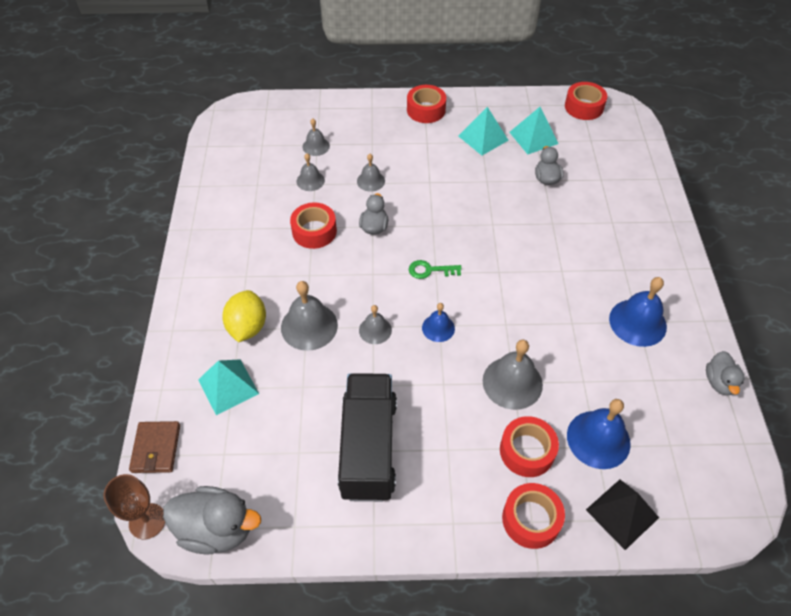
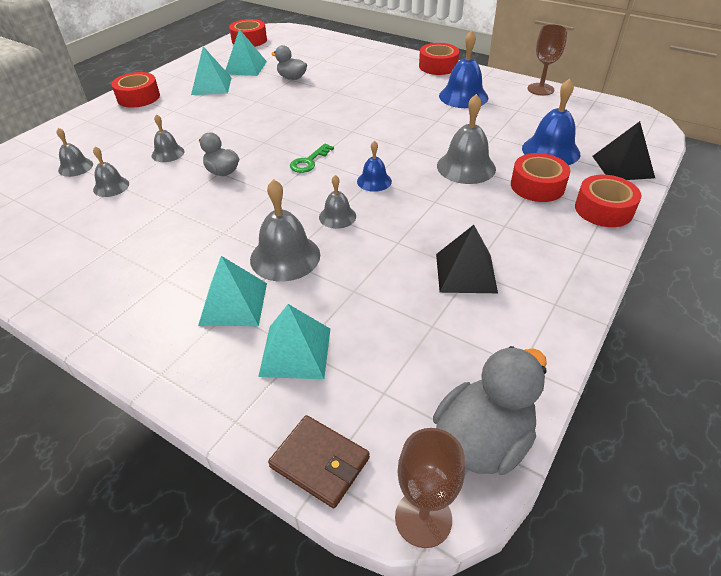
camera: 55 degrees left, 10 degrees down
yellow lemon [222,290,266,342] -> turquoise pyramid [198,256,267,326]
red tape [290,202,337,249] -> red tape moved to [419,43,459,75]
black truck [338,373,397,502] -> black pyramid [436,225,498,293]
grey duck [706,351,745,396] -> brown goblet [528,24,568,96]

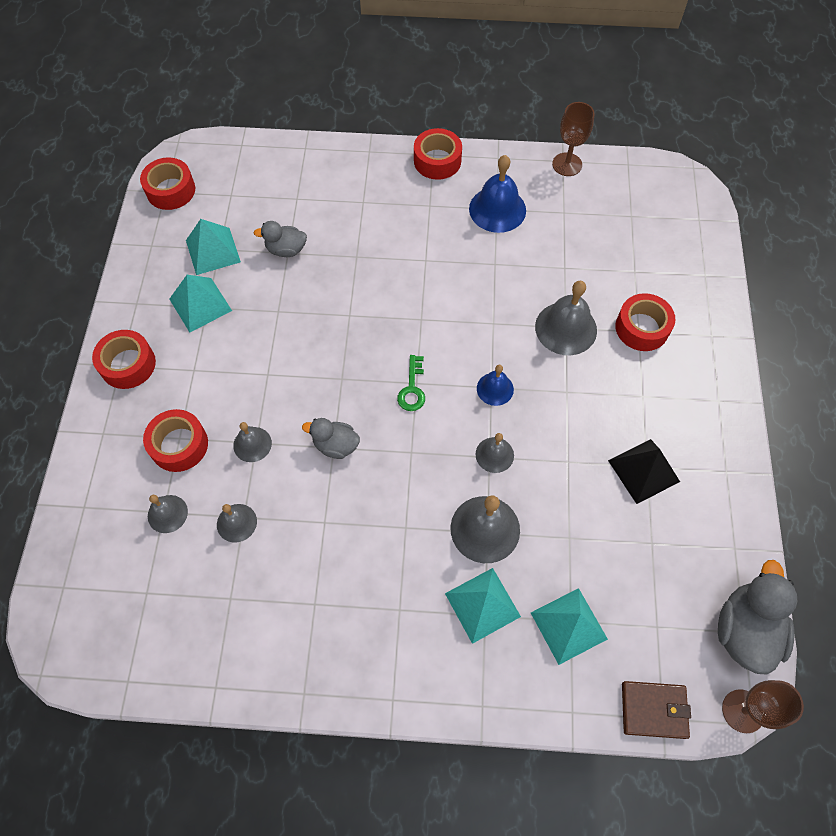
camera: 30 degrees left, 20 degrees up
blue bell [522,78,580,165] -> none
red tape [575,175,641,227] -> red tape moved to [143,409,208,472]
black pyramid [593,121,655,180] -> none

